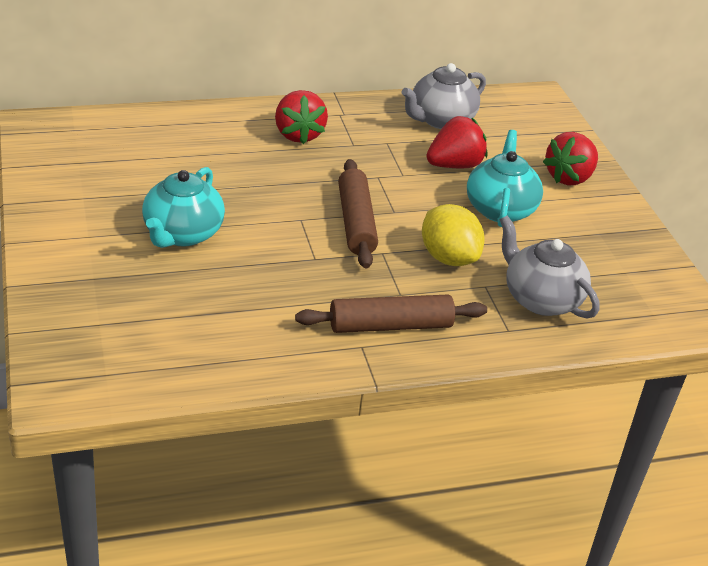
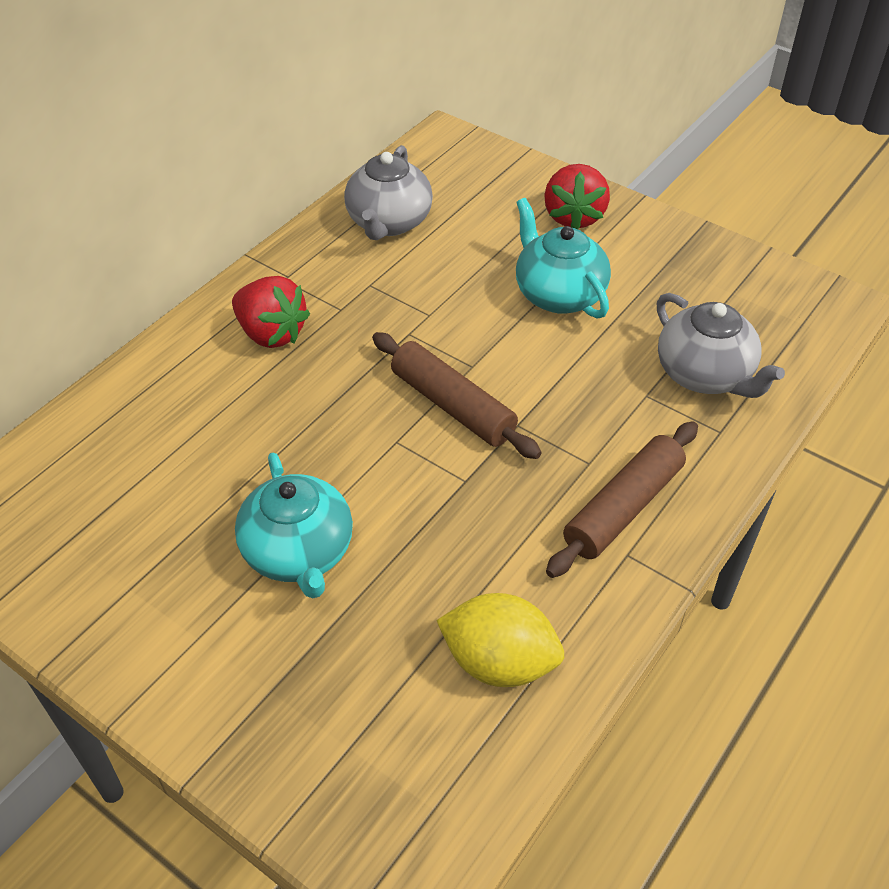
camera: 35 degrees left, 10 degrees up
yellow lemon [422,204,485,266] -> yellow lemon moved to [436,593,564,687]
red strawberry [426,116,487,168] -> none
grey teapot [500,215,600,318] -> grey teapot turned 135 degrees counterclockwise [657,293,785,398]

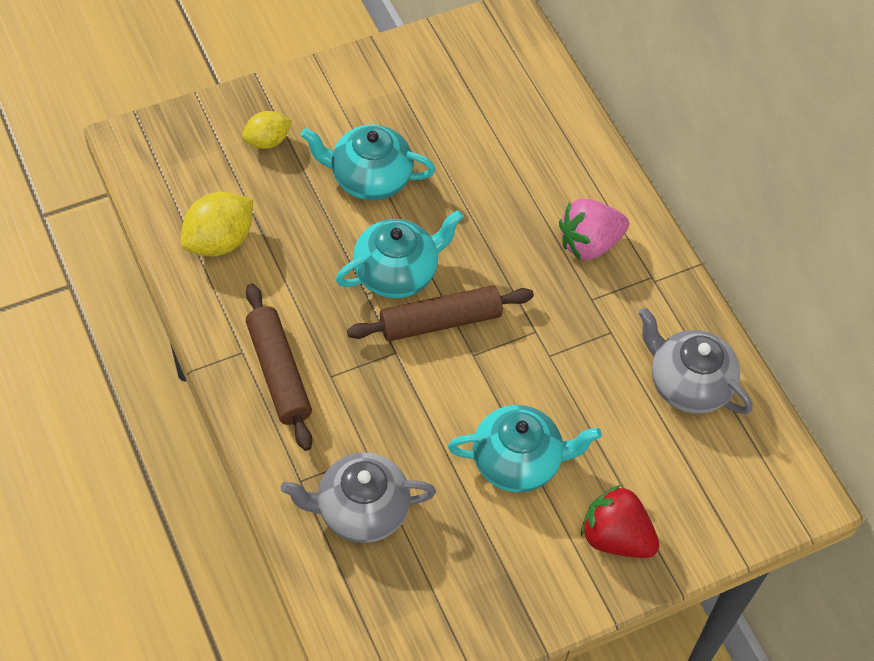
camera: 115 degrees right, 10 degrees up
red strawberry [232,276,310,348] -> pink strawberry [559,198,629,260]
none -> yellow lemon [242,111,292,149]
none -> turquoise teapot [336,210,464,298]

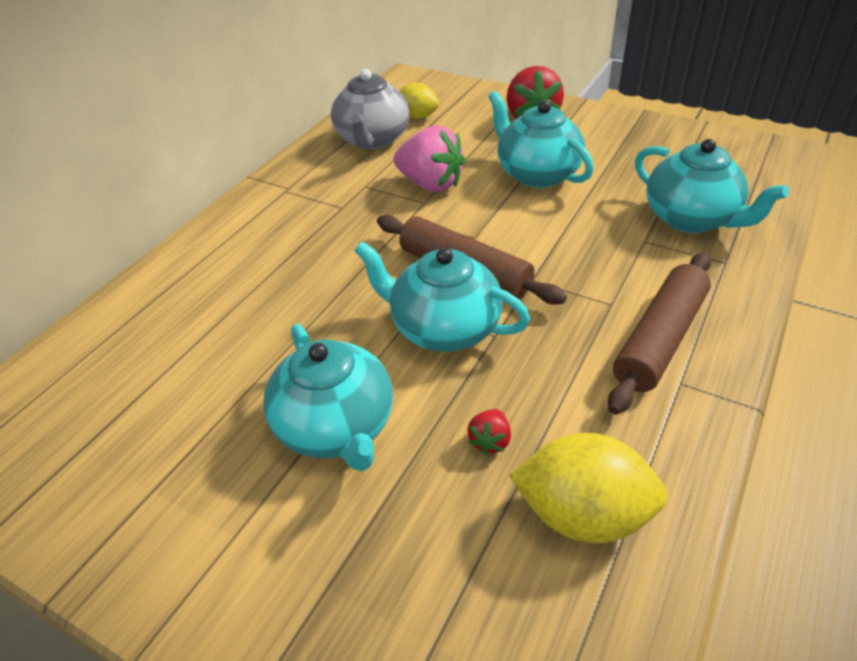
camera: 120 degrees left, 15 degrees down
yellow lemon [242,111,292,149] -> yellow lemon moved to [399,83,439,119]
grey teapot [281,453,436,543] -> turquoise teapot [635,139,789,233]
pink strawberry [559,198,629,260] -> pink strawberry moved to [394,126,465,192]
none -> red strawberry [467,409,511,455]

